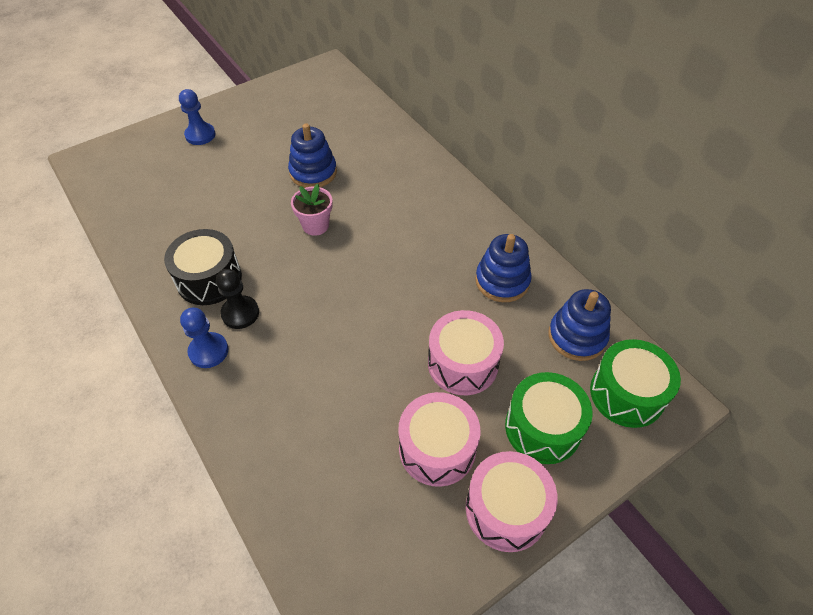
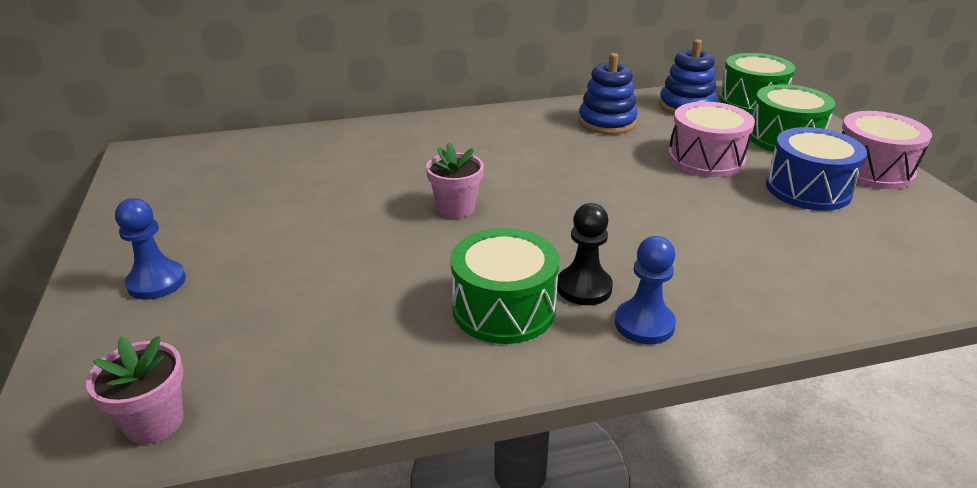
camera: 70 degrees left, 20 degrees down
black drum [164,229,242,305] -> green drum [451,228,559,344]
blue stacking toy [288,123,337,188] -> none
pink drum [398,392,480,487] -> blue drum [766,127,867,211]
none -> pink flower pot [86,336,184,444]

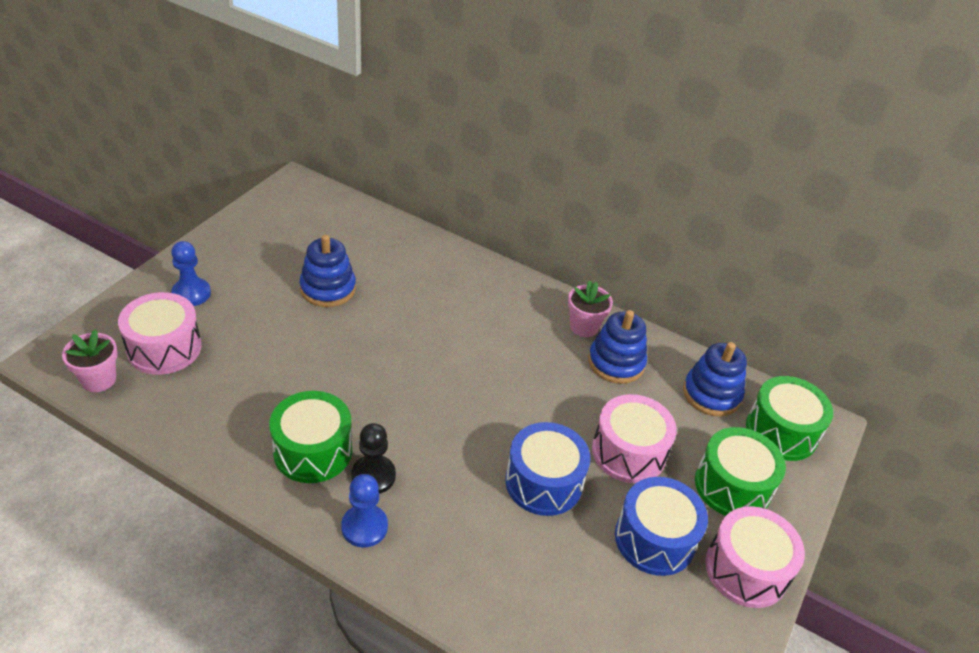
camera: 40 degrees right, 10 degrees up
pink flower pot [426,142,484,218] -> pink flower pot moved to [568,281,613,337]
none -> pink drum [118,292,202,375]
none -> blue stacking toy [299,235,356,307]
none -> blue drum [506,422,591,516]

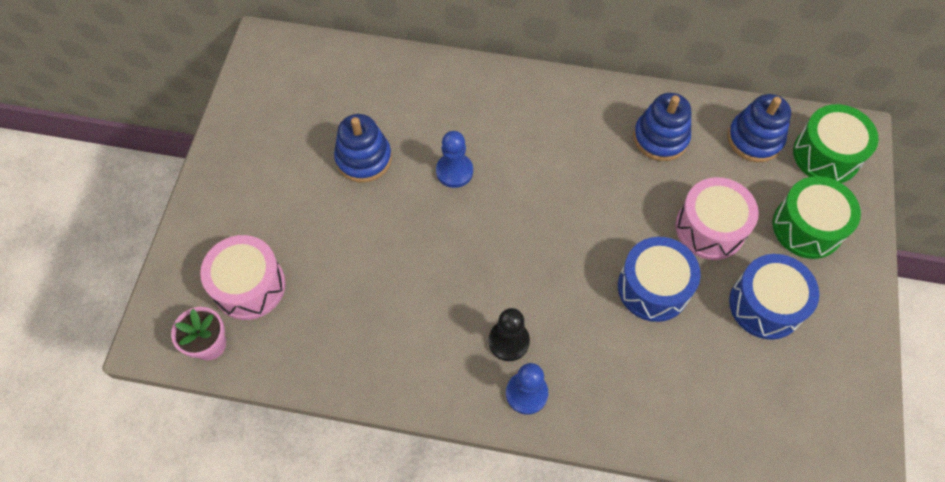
camera: 15 degrees left, 20 degrees up
blue pawn [171,241,211,306] -> blue pawn moved to [436,131,473,188]
green drum [269,391,352,483] -> none
pink flower pot [568,281,613,337] -> none
pink drum [705,506,805,608] -> none

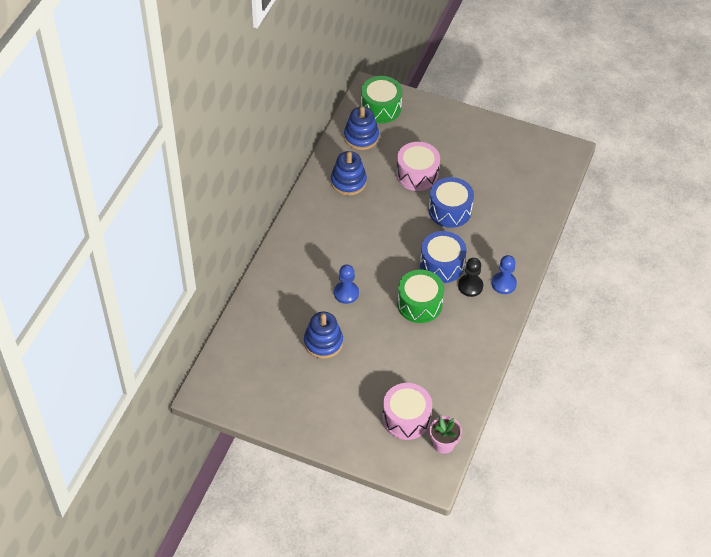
camera: 80 degrees left, 10 degrees down
blue drum [729,254,819,340] -> blue drum moved to [420,231,466,283]
green drum [773,176,861,259] -> green drum moved to [397,270,444,323]

